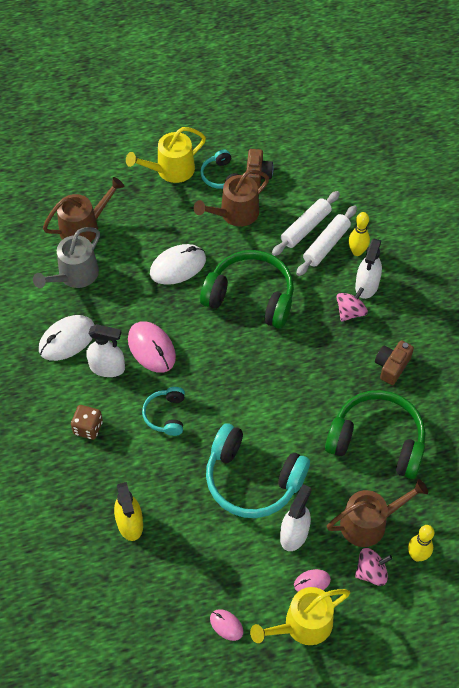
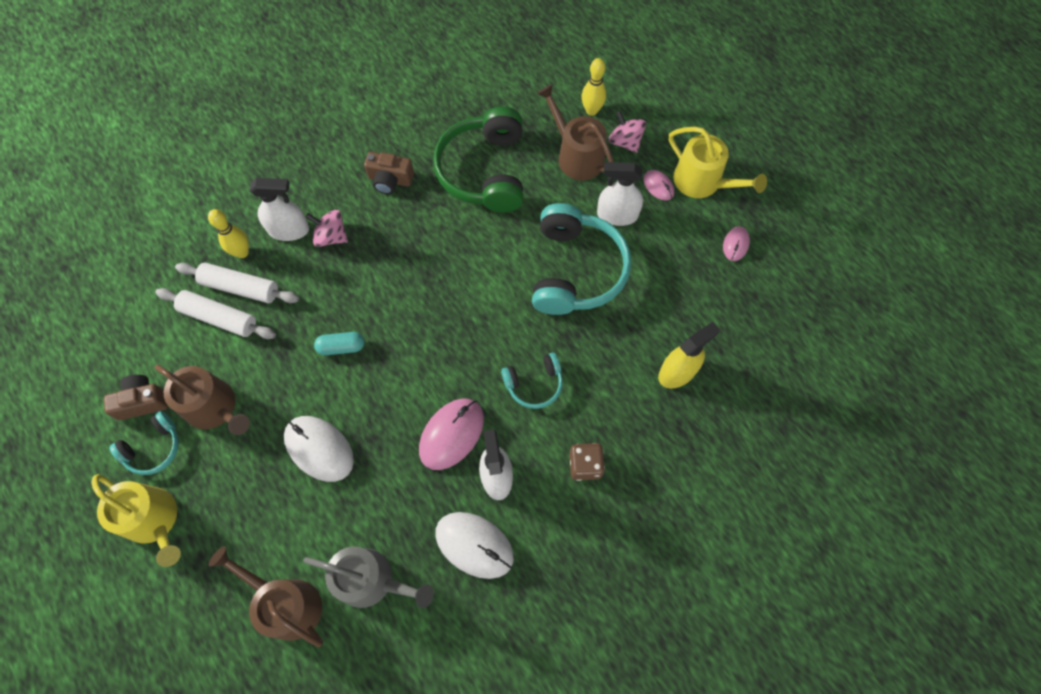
camera: 110 degrees left, 10 degrees up
green headphones [200,250,294,329] -> turquoise capsule [314,332,364,355]

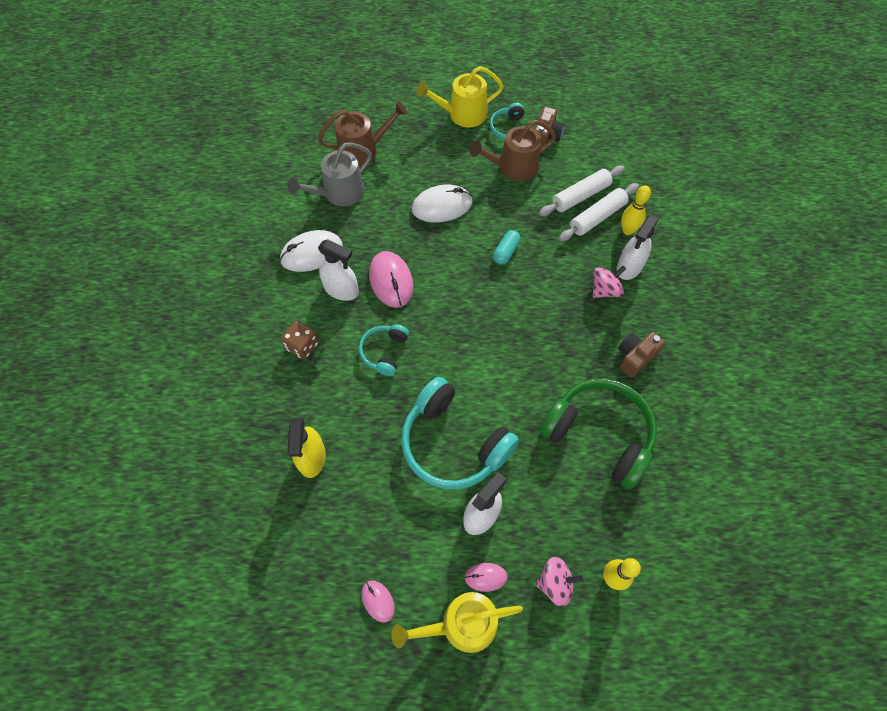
camera: 125 degrees right, 5 degrees down
brown watering can [537,84,614,180] -> none

